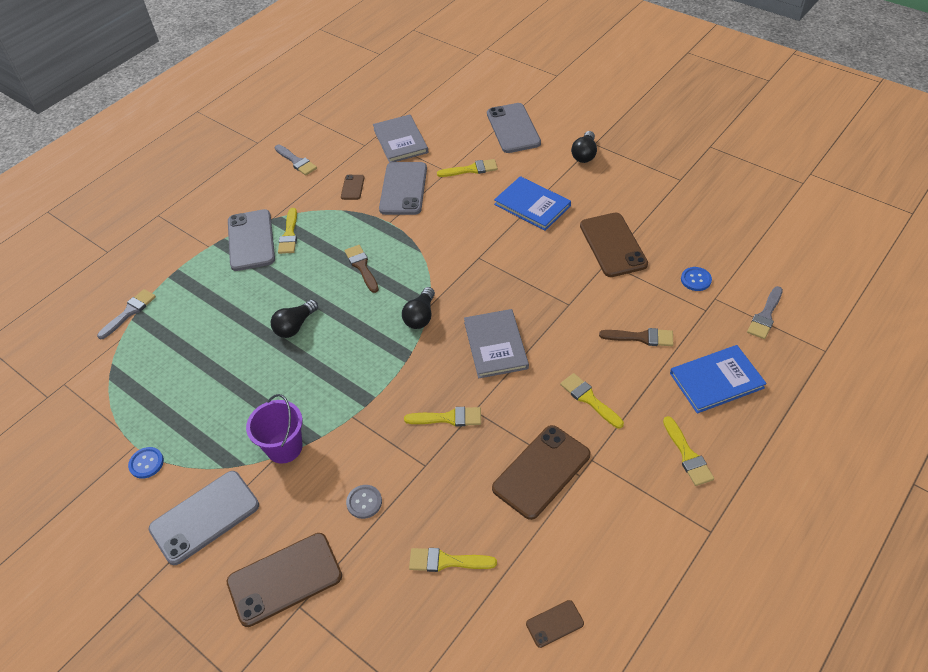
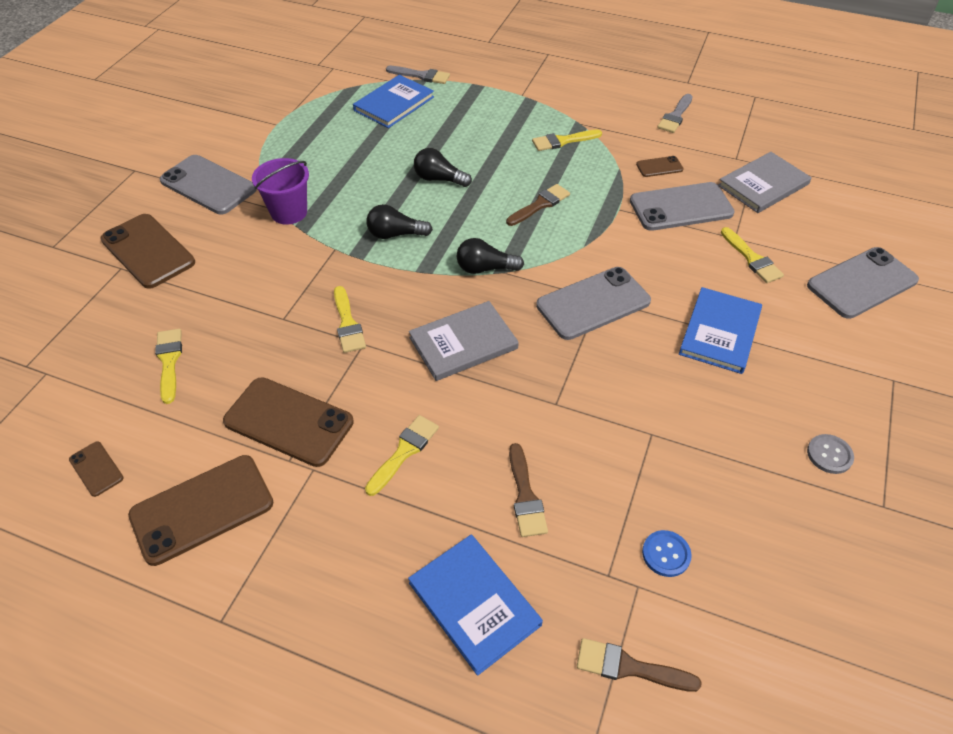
camera: 70 degrees right, 0 degrees up
blue button [128,447,164,479] -> none
grey phone [228,209,275,271] -> grey phone moved to [536,267,651,340]
grey button [346,485,382,519] -> grey button moved to [807,434,854,474]
black light bulb [571,131,597,163] -> black light bulb moved to [367,204,433,239]
brown phone [580,213,648,277] -> brown phone moved to [128,455,273,566]
yellow brush [663,416,714,486] -> none
grey brush [747,286,783,339] -> brown brush [577,638,702,692]
none -> blue book [353,75,434,128]

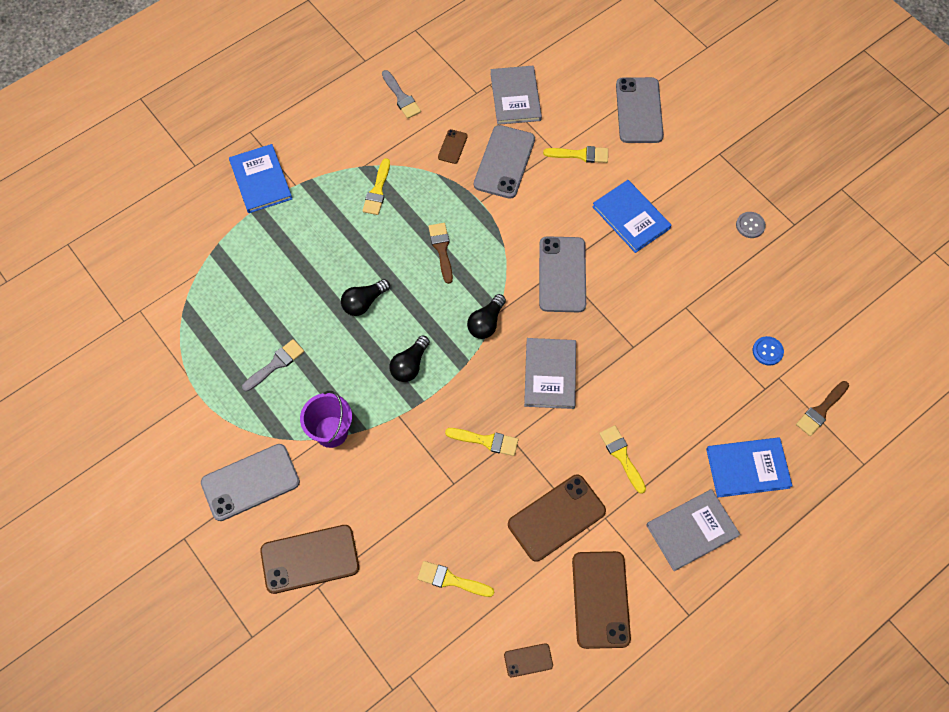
camera: 60 degrees left, 15 degrees up
blue book [353,75,434,128] -> blue book moved to [229,144,292,213]
grey brush [386,66,450,84] -> grey brush moved to [242,339,304,391]
brown brush [509,443,548,537] -> none
none -> grey book [646,489,740,571]

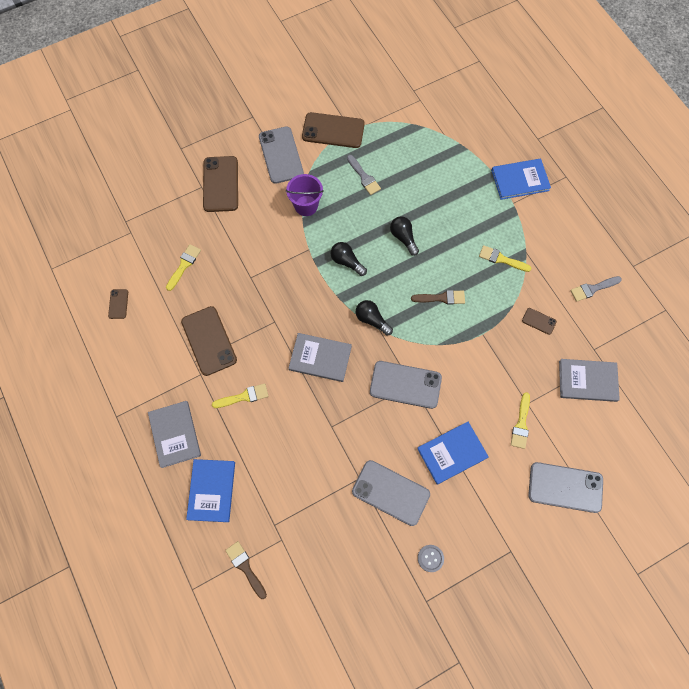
camera: 100 degrees right, 5 degrees up
yellow brush [445,428,518,456] -> none
grey phone [474,125,535,199] -> grey phone moved to [352,460,430,526]
brown phone [572,551,631,649] -> brown phone moved to [302,112,365,148]
blue button [753,336,784,366] -> none

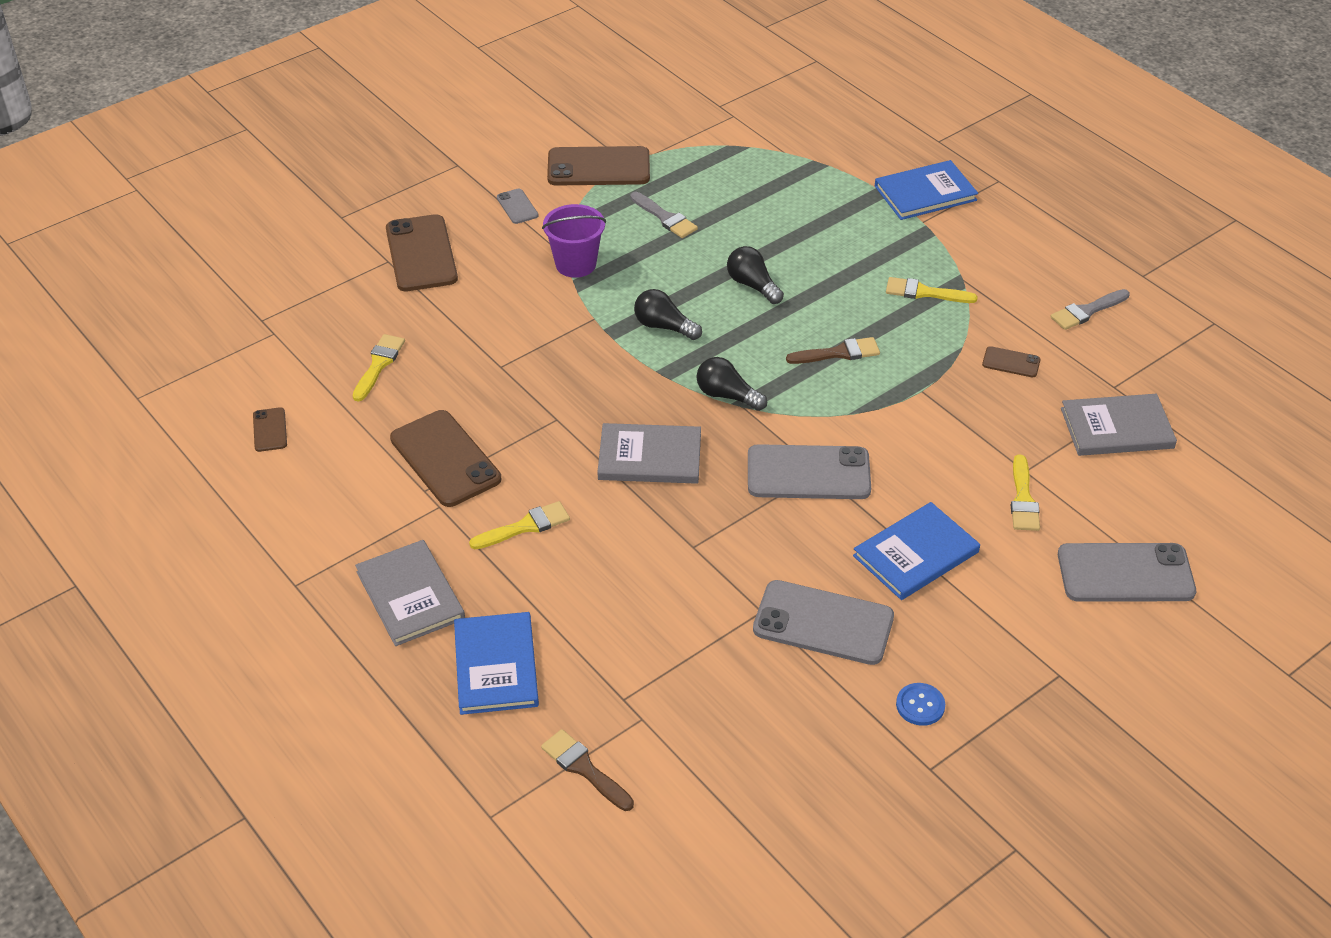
camera: 10 degrees left, 25 degrees down
grey phone [259,127,304,184] -> grey phone [497,188,538,224], size x0.48
grey button [418,545,444,572] -> blue button [896,683,945,726]

